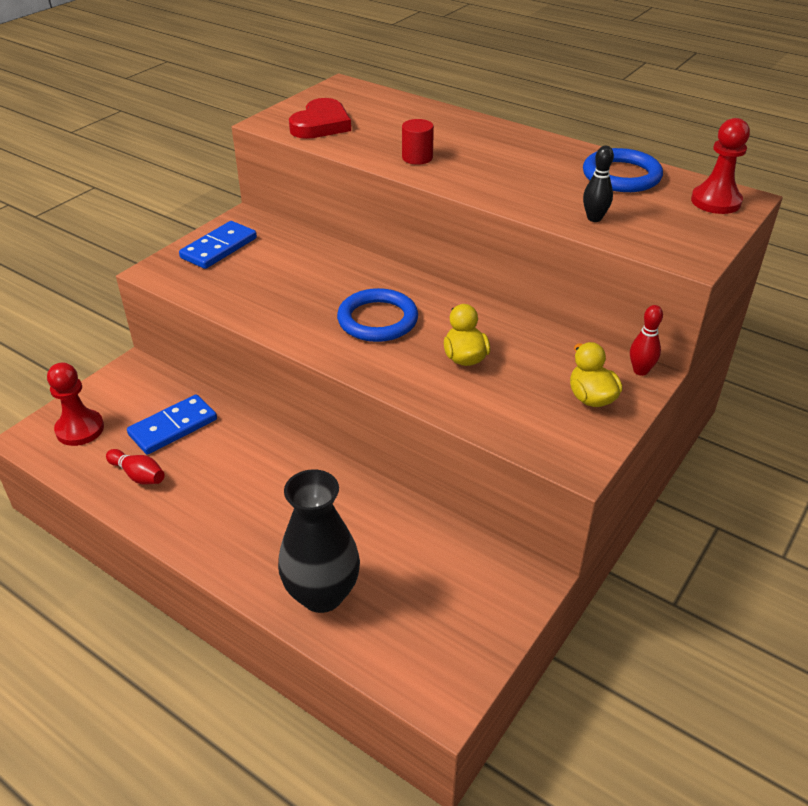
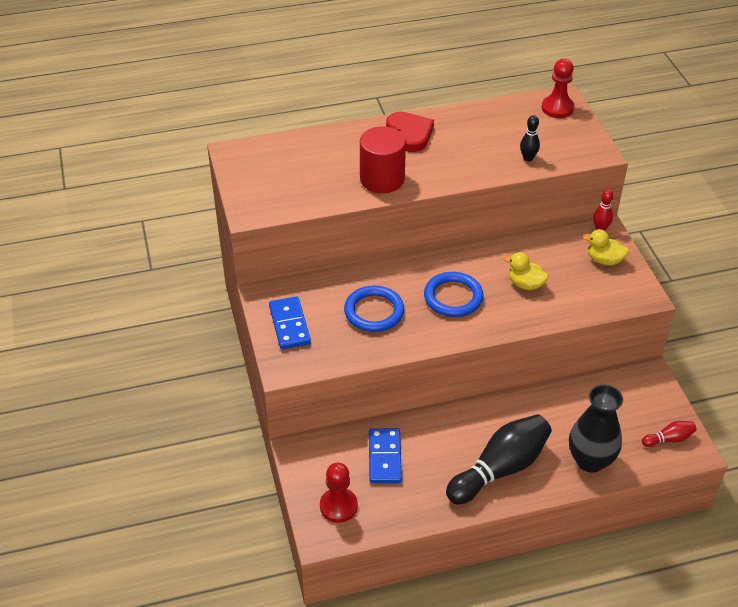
camera: 50 degrees left, 5 degrees up
red bowling pin [106,449,165,484] -> red bowling pin moved to [642,421,697,447]
red heart [289,98,351,139] -> red heart moved to [386,112,434,152]
red cylinder [402,119,434,165] -> red cylinder [360,126,406,193], size x1.88
blue ring [583,148,663,192] -> blue ring moved to [344,286,404,332]
none -> black bowling pin [446,414,552,504]

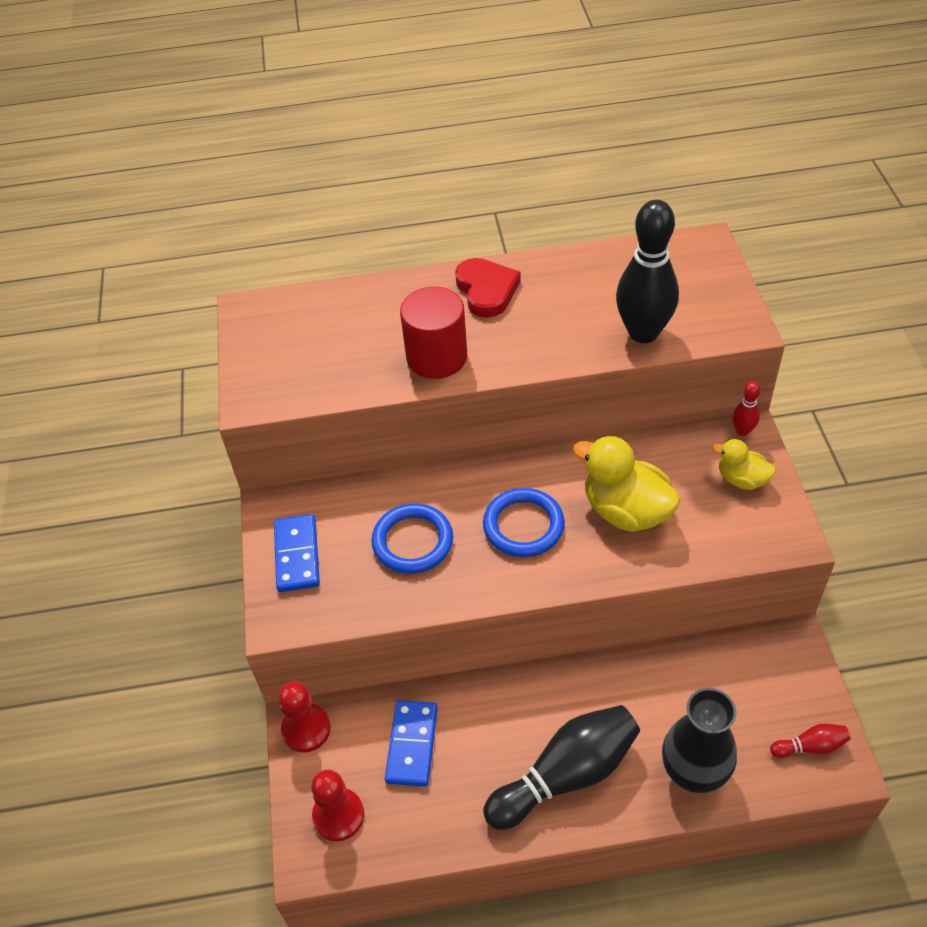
camera: 10 degrees right, 5 degrees up
yellow duck [504,252,549,290] -> yellow duck [573,436,680,532], size x1.75
black bowling pin [520,115,540,161] -> black bowling pin [616,200,679,343], size x2.22
red pawn [542,59,574,118] -> red pawn moved to [279,681,331,753]

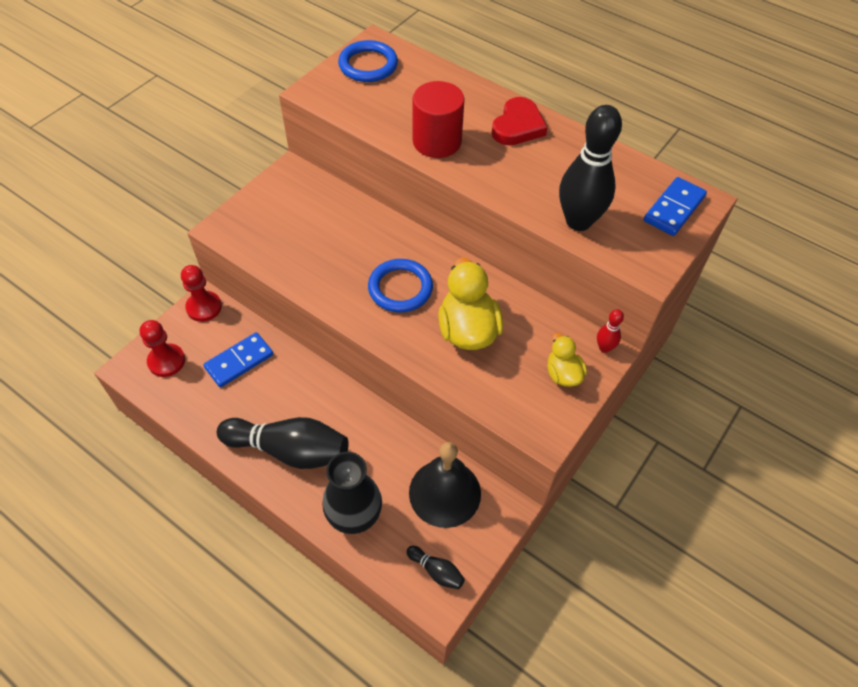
camera: 40 degrees right, 5 degrees up
blue domino [274,514,320,592] -> blue domino moved to [644,177,707,236]
blue ring [371,504,453,574] -> blue ring moved to [338,40,398,82]
red bowling pin [770,723,850,758] -> black bowling pin [407,546,465,589]
none -> black bell [409,442,481,528]

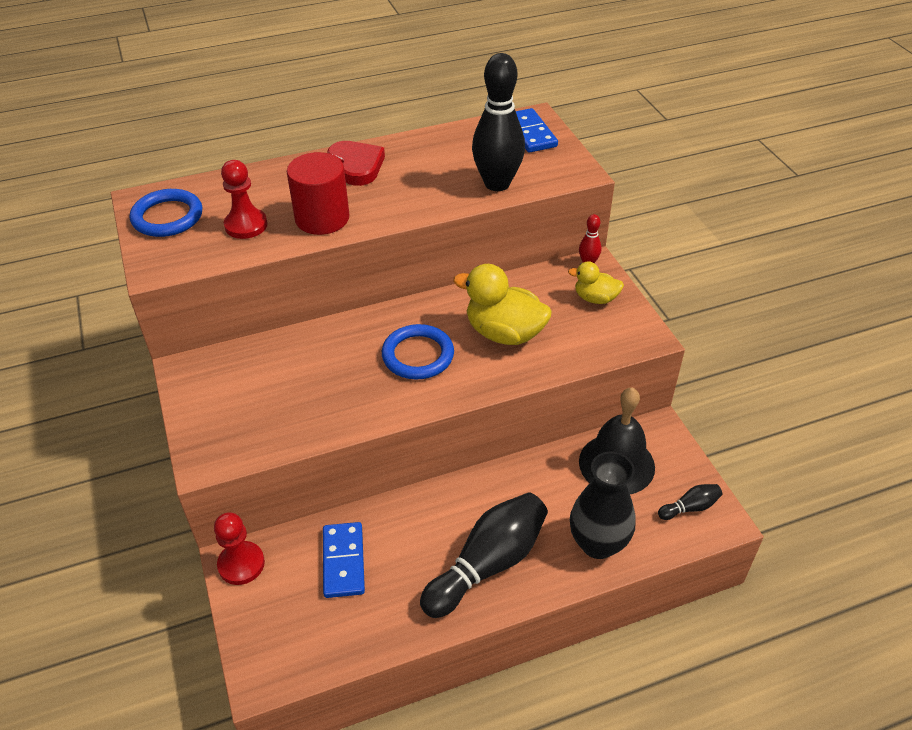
camera: 55 degrees left, 10 degrees down
red pawn [140,320,185,377] -> red pawn moved to [221,160,267,239]

